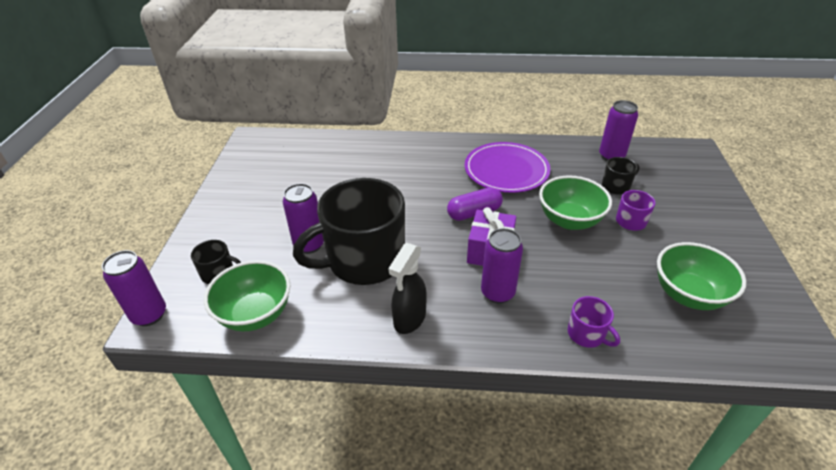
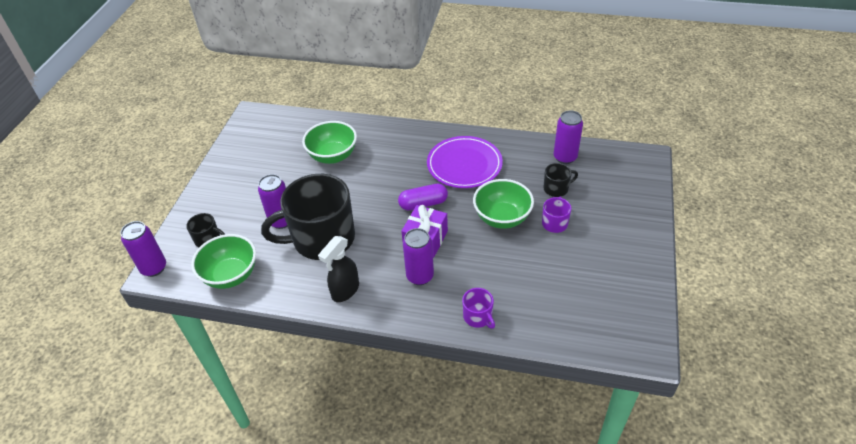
camera: 10 degrees right, 5 degrees up
green bowl [657,242,746,310] -> green bowl moved to [302,121,357,164]

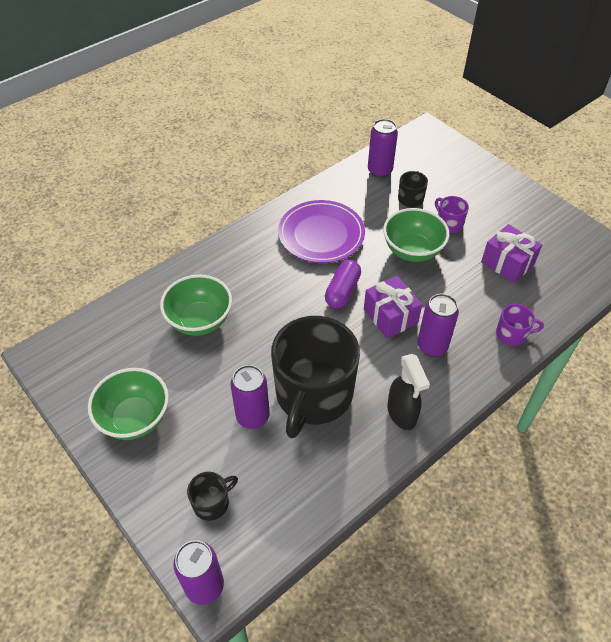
camera: 55 degrees left, 5 degrees up
green bowl [191,234,256,289] -> green bowl moved to [88,368,169,440]
none -> purple gift [481,224,542,283]

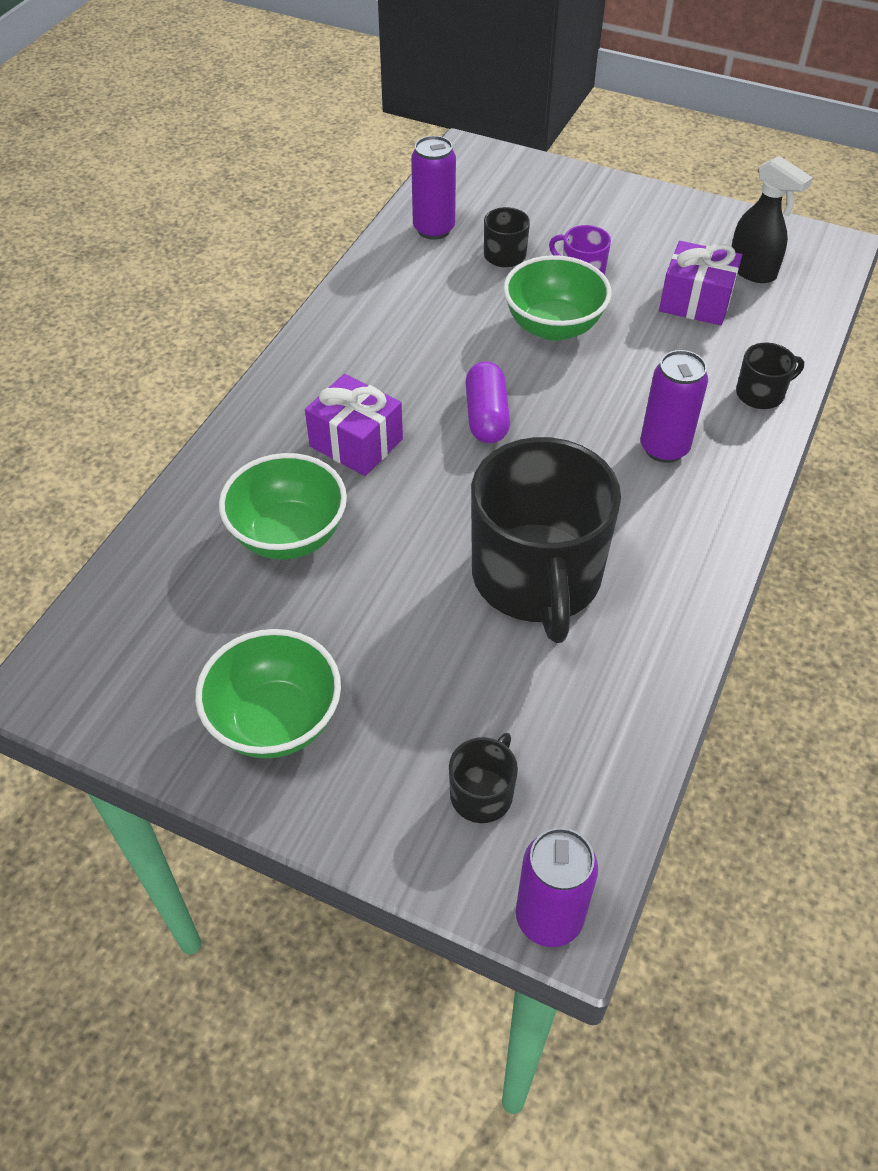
camera: 25 degrees left, 0 degrees up
purple can [231,365,270,429] -> none
purple plate [278,200,365,263] -> none
purple gift [364,276,422,339] -> purple gift moved to [305,374,403,476]
black spray bottle [388,354,430,430] -> black spray bottle moved to [731,156,813,283]
purple mug [496,304,544,346] -> black mug [736,343,804,409]

